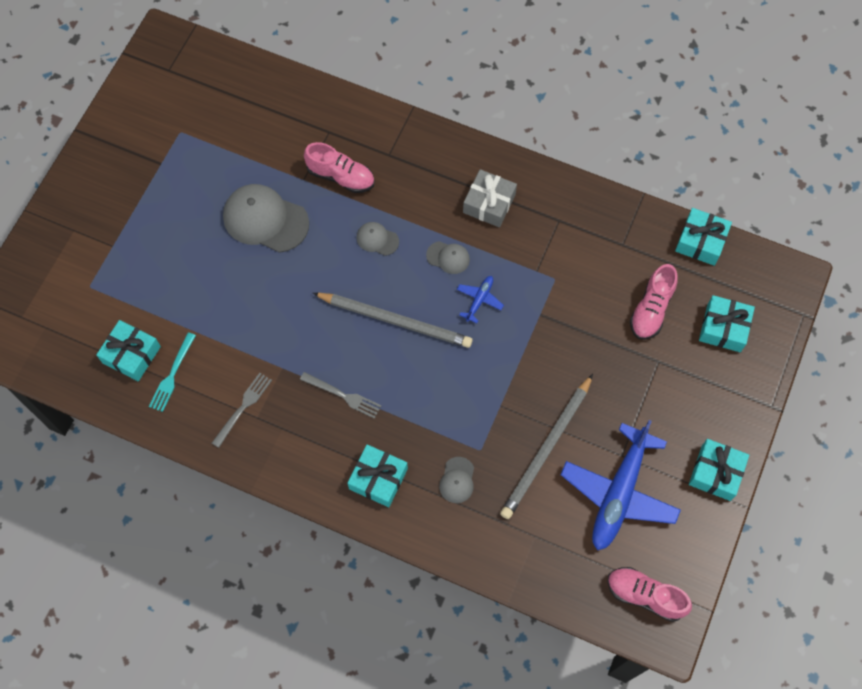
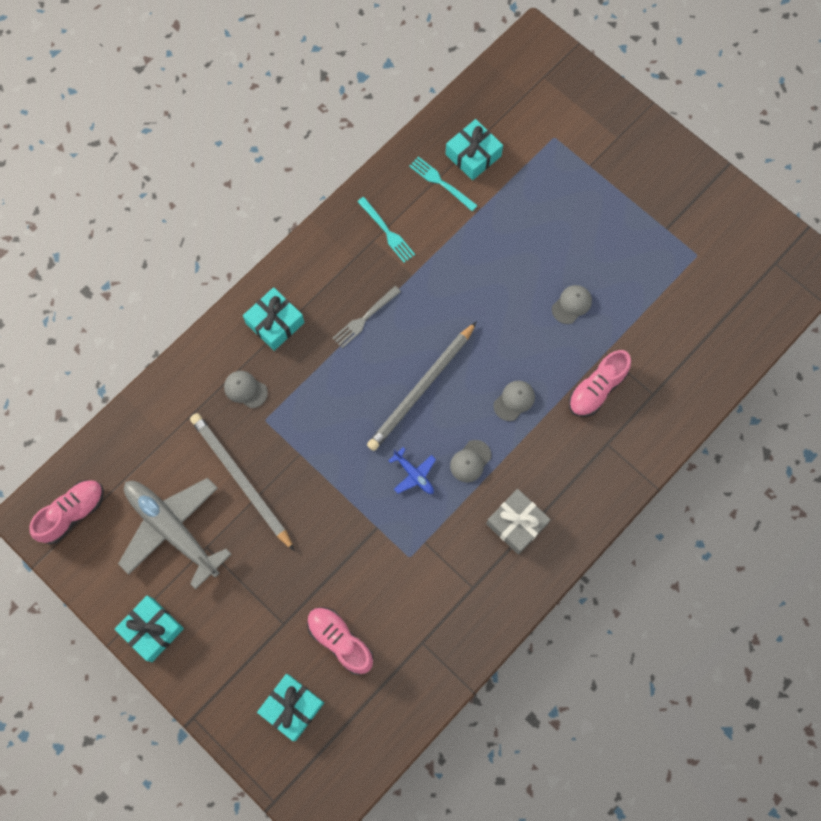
camera: 110 degrees right, 5 degrees up
grey fork [212,373,272,448] -> turquoise fork [357,197,415,263]
grey cap [223,184,309,253] -> grey cap [552,285,592,324], size x0.49
blue plane [561,420,681,550] -> grey plane [118,478,231,589]
turquoise gift [675,208,732,266] -> none

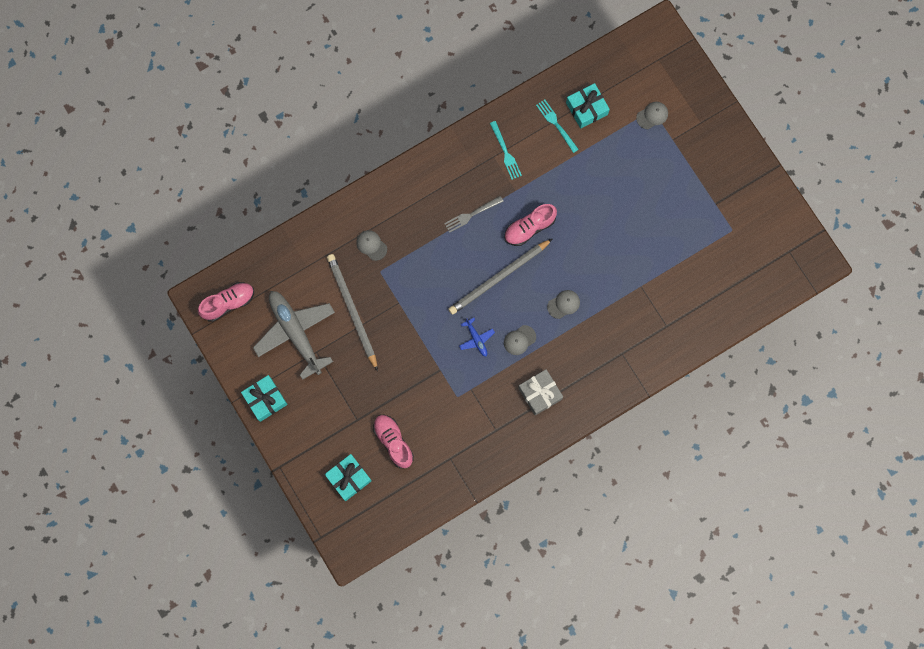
camera: 15 degrees right, 5 degrees up
turquoise gift [243,287,305,351] -> none
grey cap [552,285,592,324] -> grey cap moved to [636,102,668,129]
pink shoe [569,350,631,417] -> pink shoe moved to [504,204,557,246]

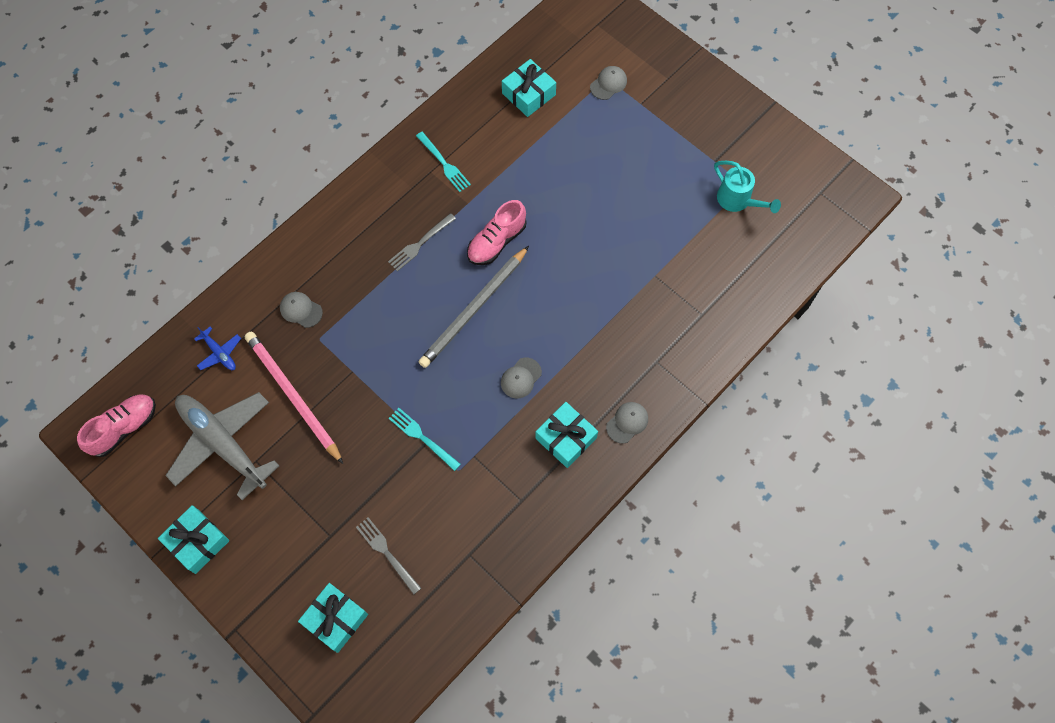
camera: 15 degrees left, 10 degrees down
grey pencil [327,254,378,371] -> pink pencil [245,331,343,464]
pink shoe [373,415,414,468] -> grey fork [356,517,421,594]
blue plane [459,318,495,356] -> blue plane moved to [194,327,241,370]
grey gift [518,369,563,415] -> turquoise gift [535,402,598,468]
turquoise fork [536,100,579,153] -> turquoise fork moved to [388,408,461,471]
grey cap [547,290,580,319] -> grey cap moved to [606,402,648,444]
none -> turquoise watering can [714,161,781,213]

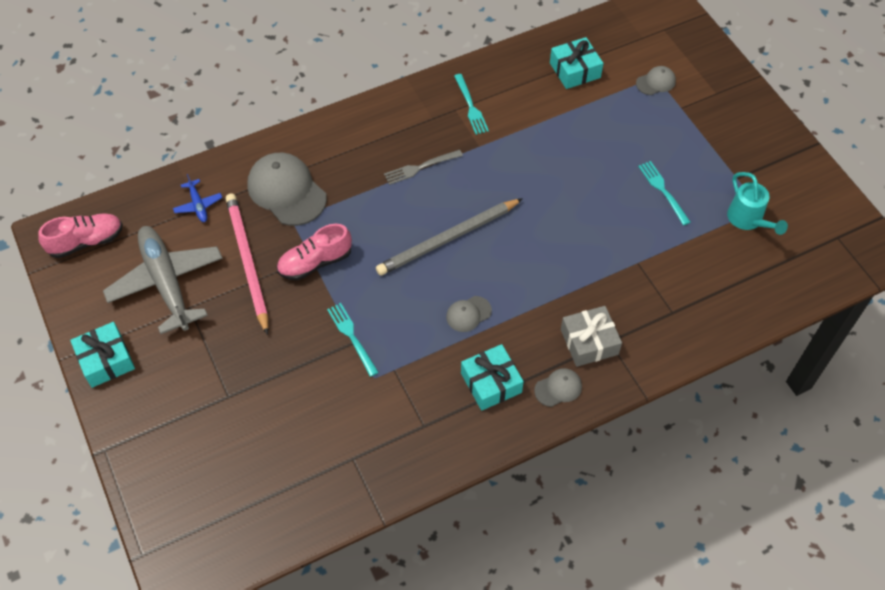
camera: 20 degrees right, 10 degrees down
grey cap [280,292,323,328] -> grey cap [247,153,327,226], size x2.03
turquoise gift [298,583,368,653] -> none
grey fork [356,517,421,594] -> none
pink shoe [467,200,527,265] -> pink shoe moved to [277,224,352,280]
none -> grey gift [561,306,622,367]
none -> turquoise fork [638,161,691,225]

